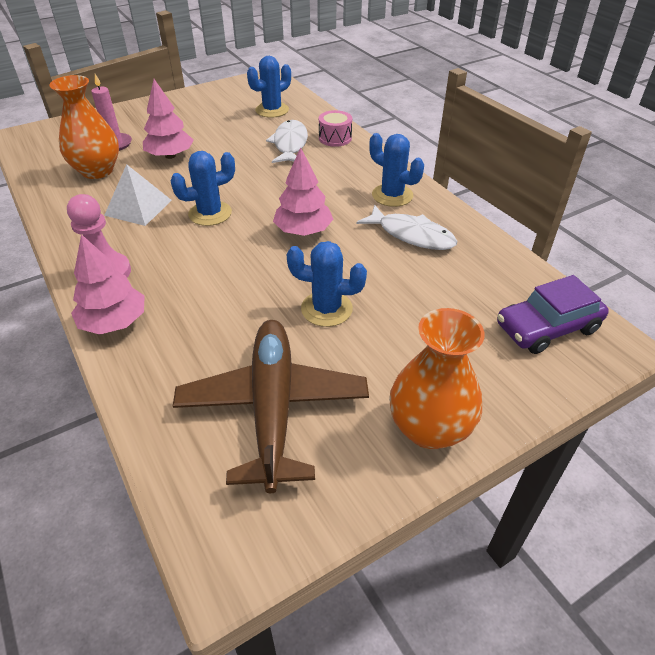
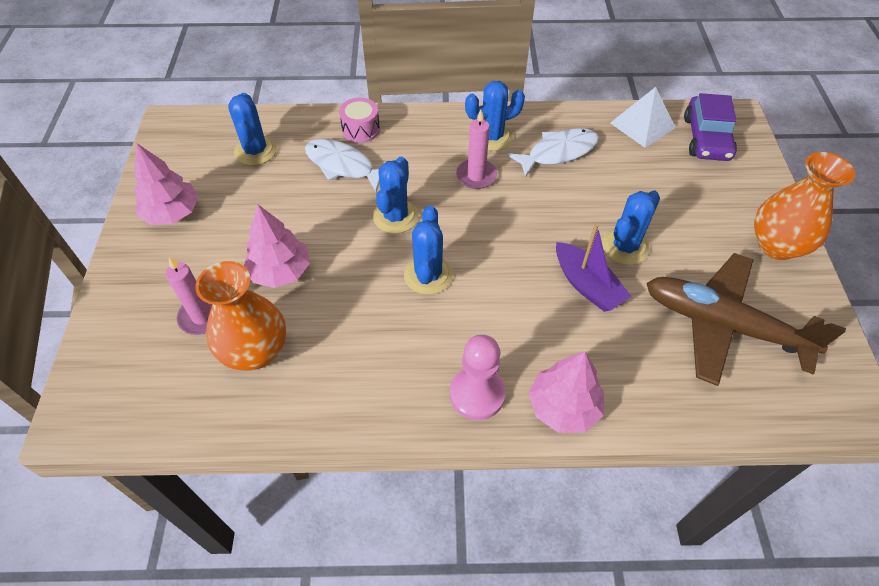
camera: 60 degrees left, 10 degrees up
white pyramid [104,164,172,226] -> white pyramid moved to [611,87,676,148]
pink tree [273,147,333,236] -> pink tree moved to [134,143,199,225]
none -> blue cactus [373,157,419,234]
none -> pink candle [456,110,497,189]
none -> purple boat [556,224,631,312]

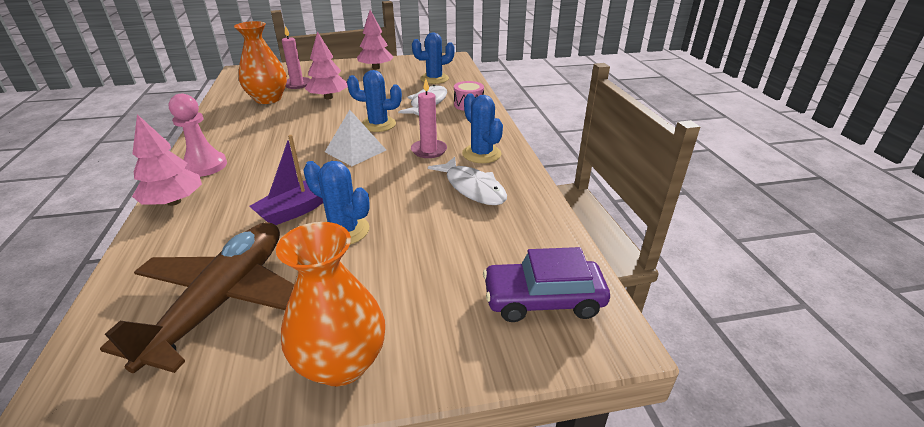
camera: 80 degrees right, 20 degrees down
blue cactus [404,205,453,295] -> none
white pyramid [611,87,676,148] -> white pyramid moved to [325,110,386,166]

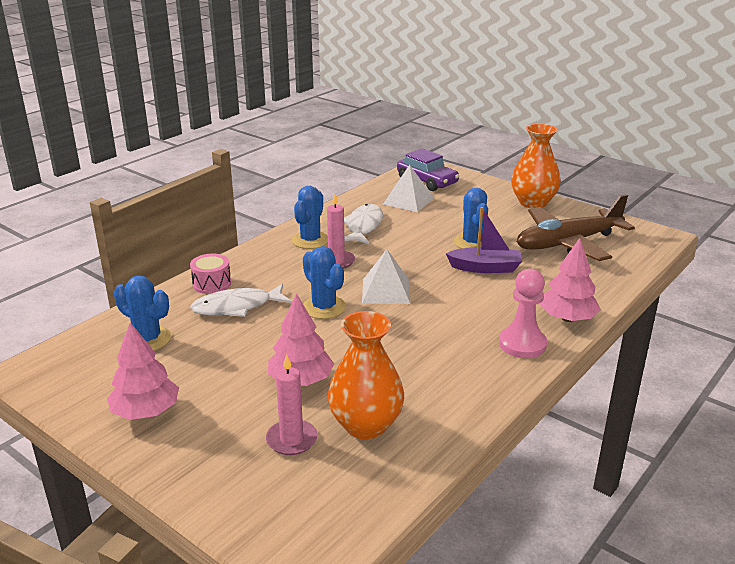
camera: 130 degrees left, 5 degrees down
none -> white pyramid [383,165,434,212]

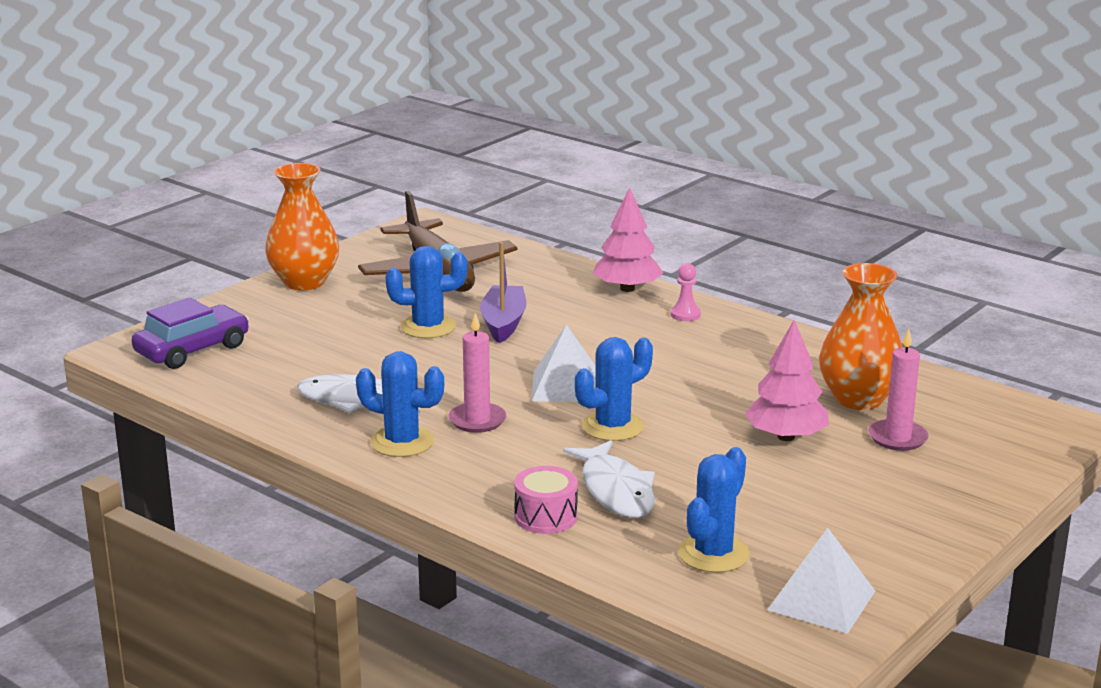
camera: 90 degrees left, 5 degrees down
pink tree [107,322,179,420] -> none
white pyramid [383,165,434,212] -> white pyramid moved to [767,528,875,634]
pink pawn [499,269,547,358] -> pink pawn [670,263,701,321], size x0.55

